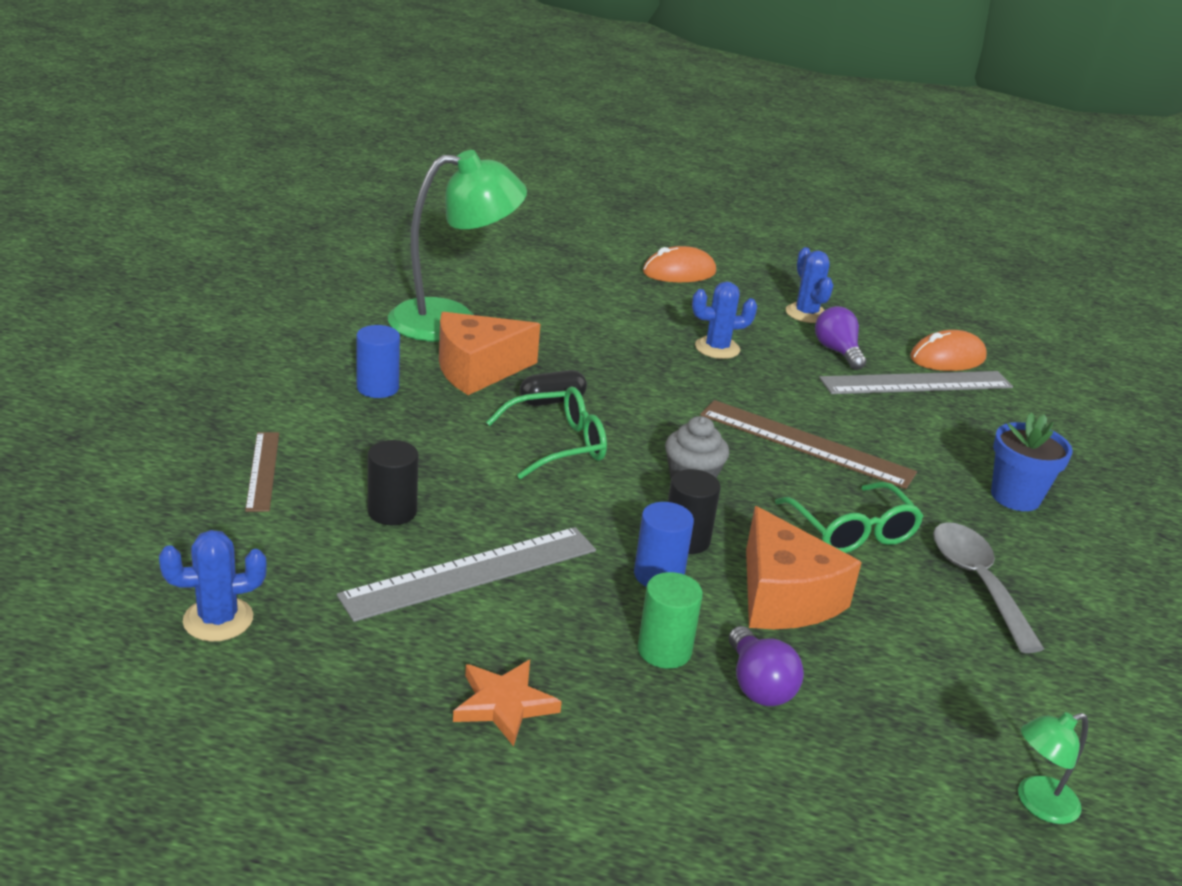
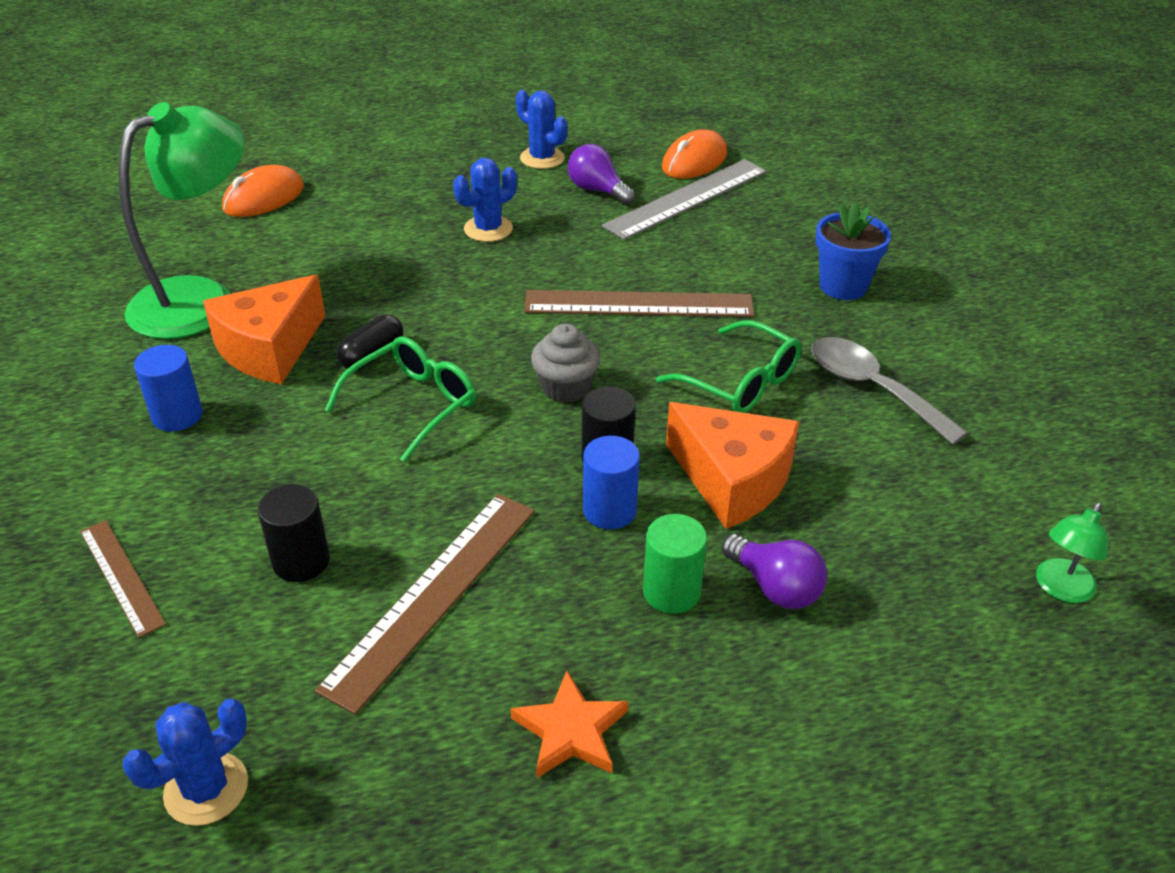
camera: 25 degrees left, 10 degrees up
grey ruler [337,527,596,622] -> brown ruler [315,494,535,715]
orange mouse [643,246,716,282] -> orange mouse moved to [222,165,304,217]

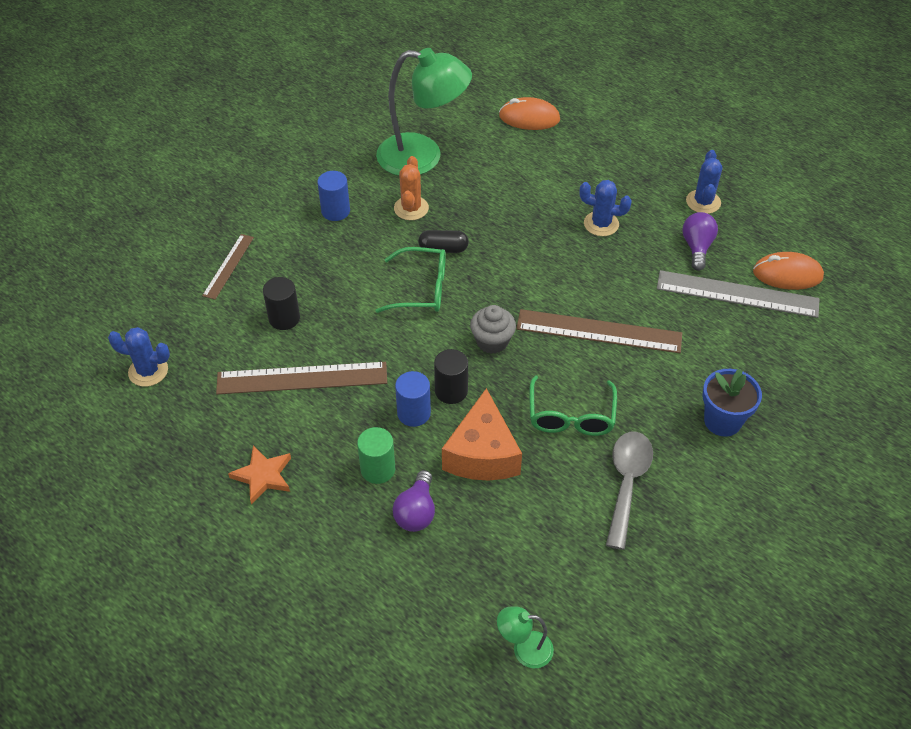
camera: 55 degrees right, 10 degrees up
orange cheese [203,275,325,384] -> orange cactus [394,156,429,220]
brown ruler [524,290,754,317] -> brown ruler turned 45 degrees counterclockwise [516,309,682,353]

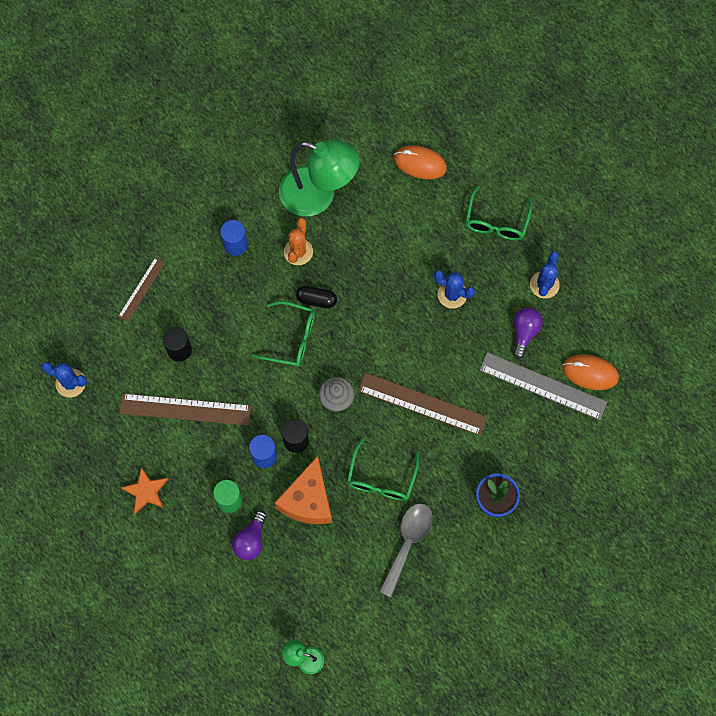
camera: 10 degrees right, 20 degrees up
none -> green glasses [466,186,532,240]

